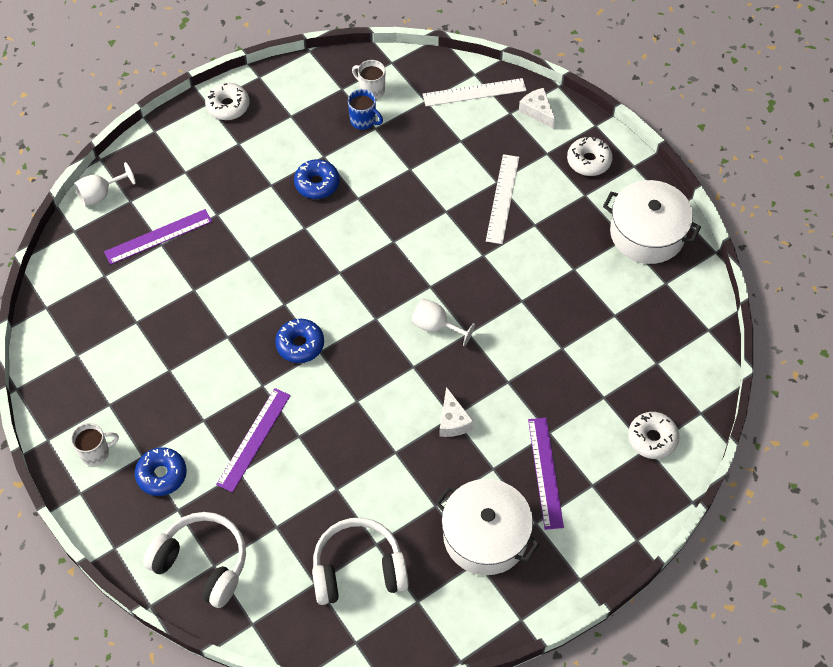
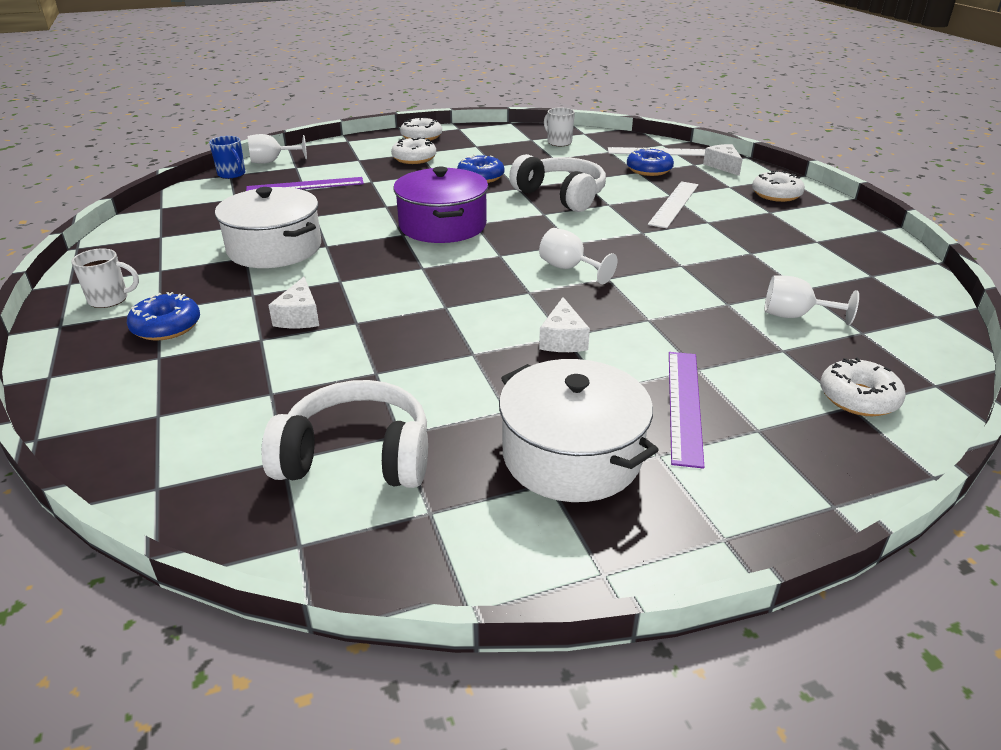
camera: 15 degrees right, 25 degrees down
white headphones [143,512,246,608] -> white headphones moved to [509,154,606,212]
purple ruler [216,388,291,492] -> white cheese [268,277,319,328]
blue donut [275,319,324,363] -> blue donut moved to [627,147,674,176]
blue mug [348,89,383,130] -> blue mug moved to [209,136,245,179]
white pot [603,180,701,264] -> white pot moved to [215,187,321,268]
none -> white donut [391,137,436,164]
none -> purple pot [393,166,489,243]
none -> white goblet [765,275,859,325]

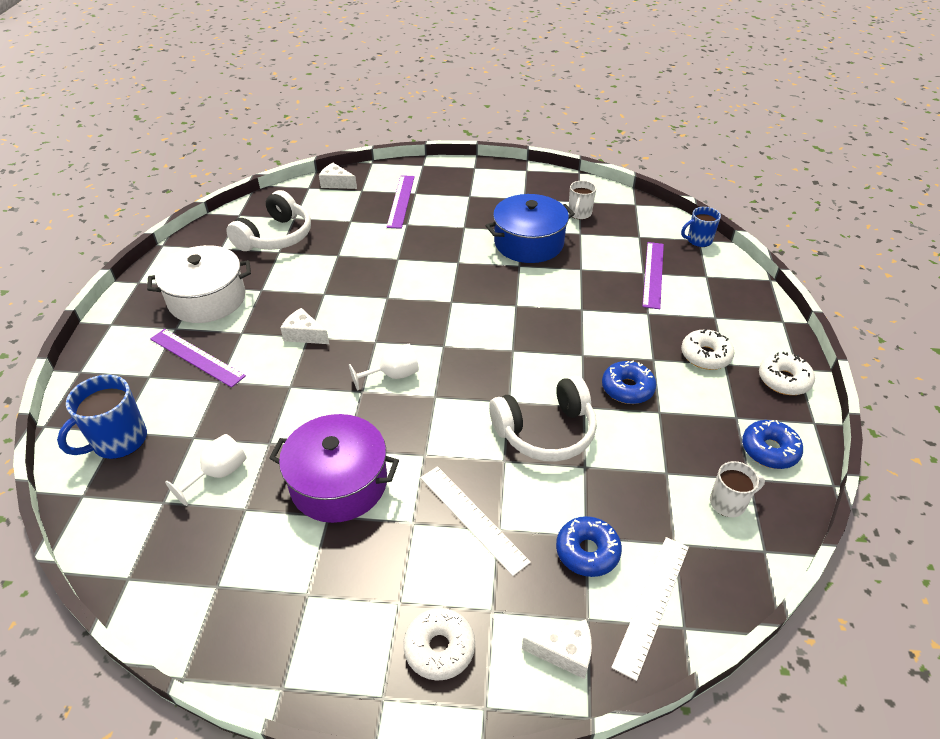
camera: 115 degrees right, 10 degrees up
white mug [71,248,139,308] -> white mug moved to [568,181,596,220]
blue donut [127,292,200,341] -> blue donut moved to [742,420,803,469]
white pot [215,187,321,268] -> blue pot [486,194,575,263]
white goblet [248,134,307,164] -> none
white cheese [268,277,319,328] -> white cheese moved to [319,163,357,189]
purple pot [393,166,489,243] -> purple pot moved to [269,414,399,523]
white donut [820,358,906,416] -> blue mug [57,375,147,459]
none -> purple ruler [386,175,415,229]

